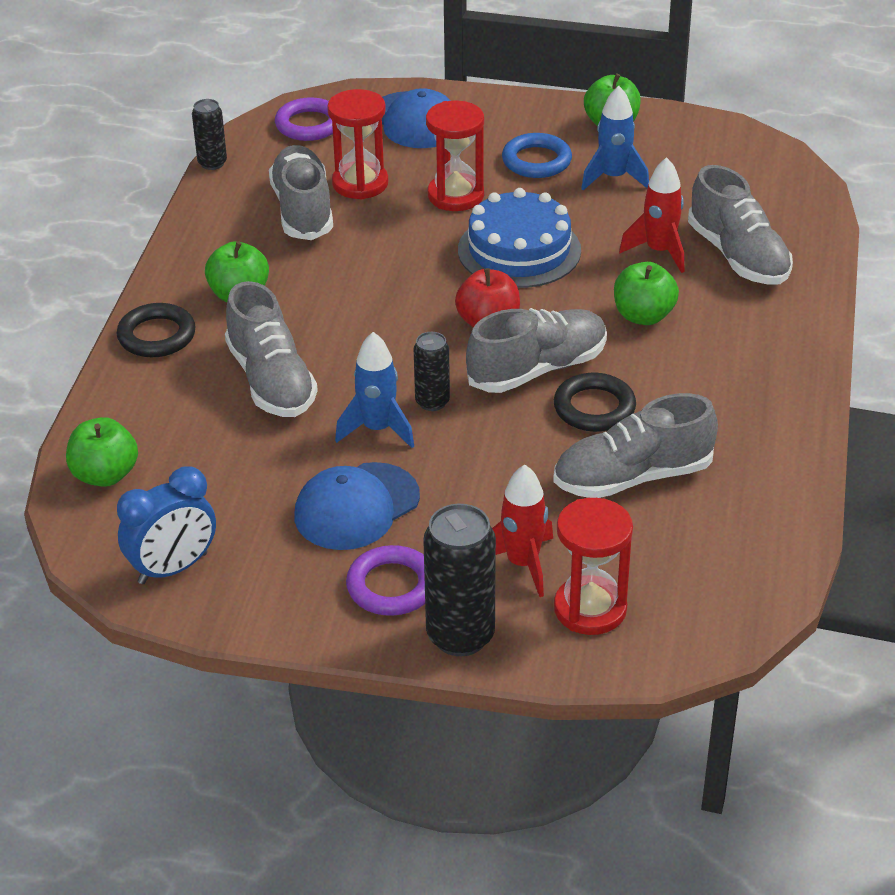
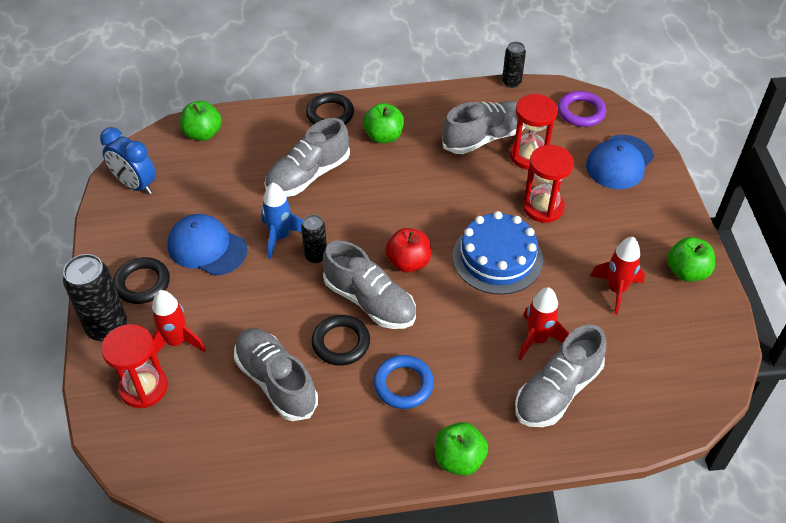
camera: 70 degrees right, 10 degrees up
purple ring [346,545,425,616] -> black ring [113,257,170,304]
blue ring [502,133,572,178] -> blue ring moved to [373,355,434,409]
blue rocket [581,86,649,190] -> red rocket [590,237,645,315]
green apple [614,262,679,325] -> green apple moved to [435,422,488,476]

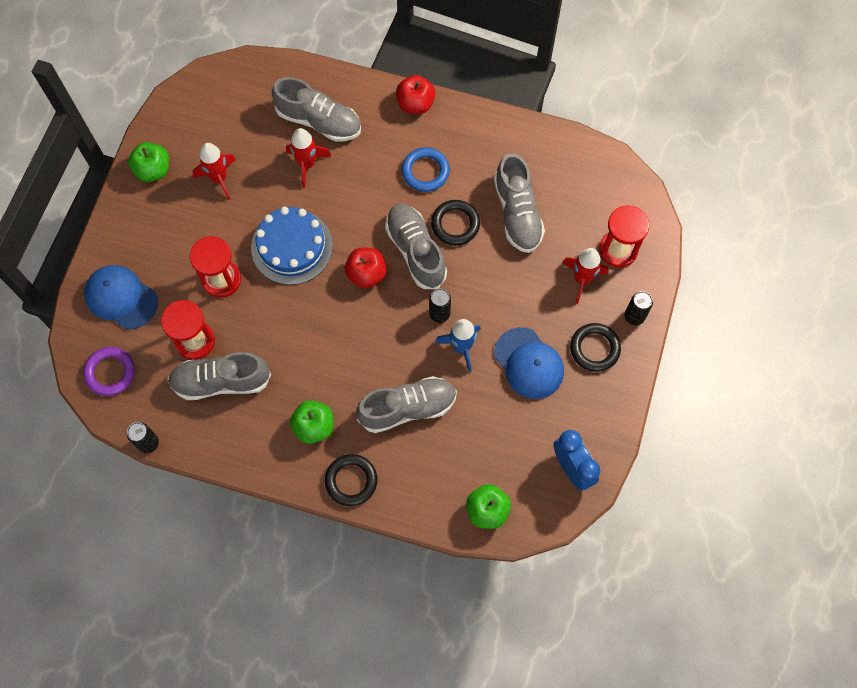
camera: 155 degrees left, 20 degrees up
black can [63,254,127,342] -> black can [625,291,653,325], size x0.58
green apple [435,422,488,476] -> red apple [396,75,435,114]
grey shoe [515,324,606,427] -> grey shoe turned 45 degrees clockwise [272,77,361,142]
blue cap [586,135,654,189] -> blue cap turned 120 degrees counterclockwise [84,265,158,330]

